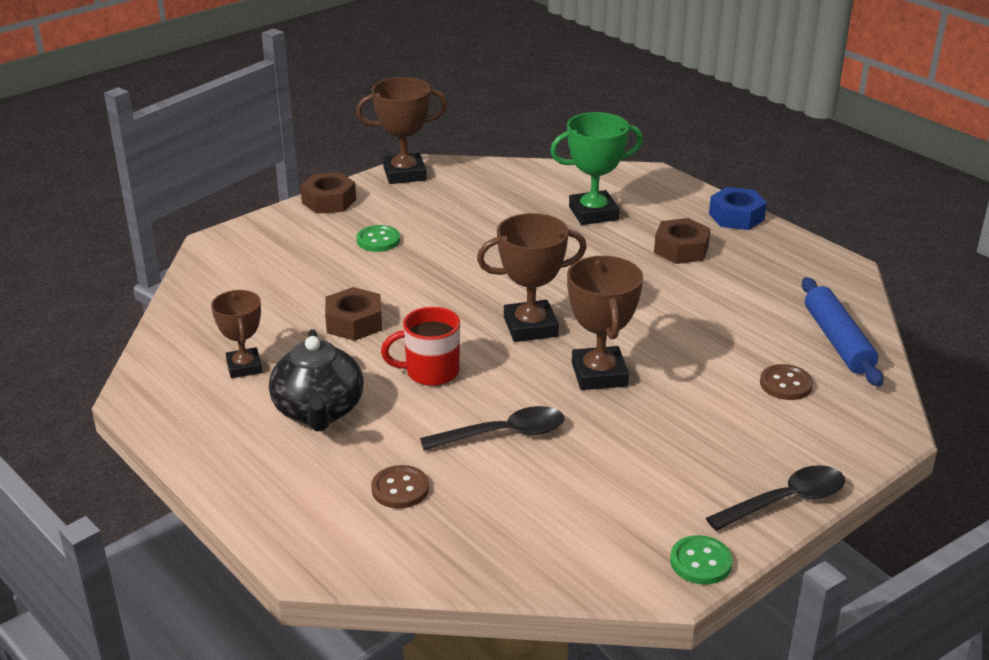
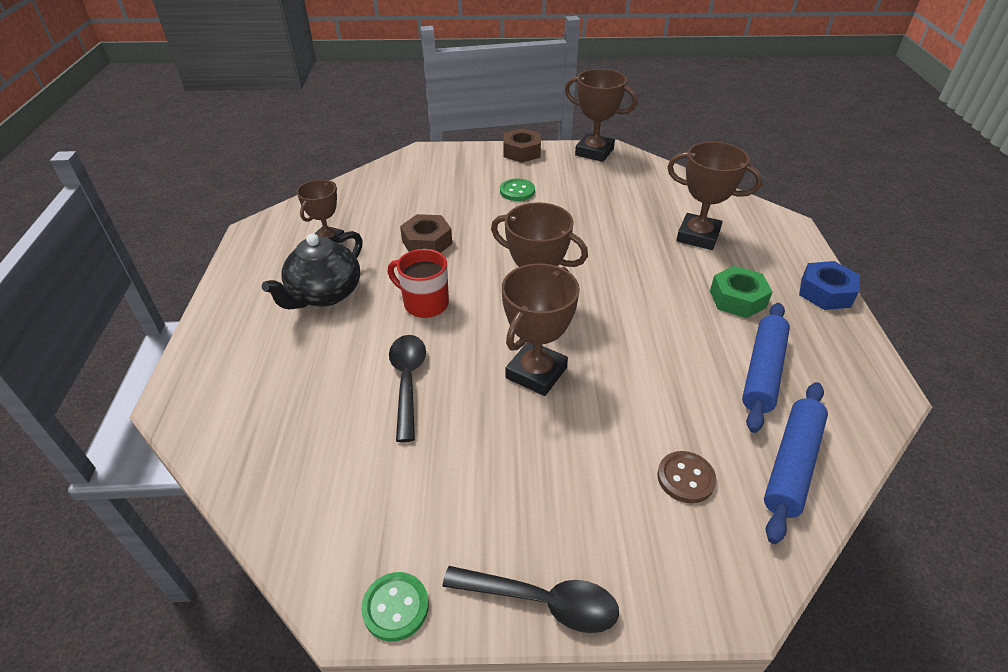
camera: 40 degrees right, 10 degrees up
brown button [371,465,429,509] -> none
black spoon [420,406,564,450] -> black spoon turned 120 degrees counterclockwise [389,335,426,442]
green trophy [550,112,643,225] -> brown trophy [667,142,762,250]
brown nut [654,218,711,264] -> green nut [710,266,772,318]
none -> blue rolling pin [742,303,790,433]

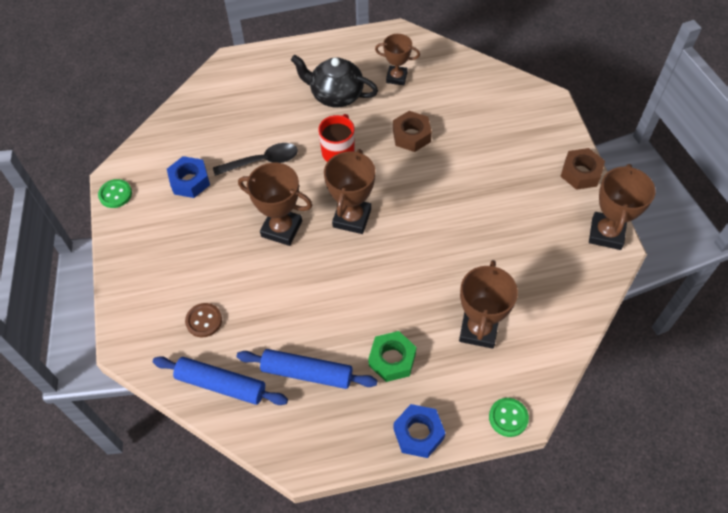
camera: 80 degrees right, 15 degrees up
black spoon [442,566,619,633] -> none
green button [500,179,535,201] -> green button moved to [489,398,529,437]
none -> blue nut [167,156,210,198]

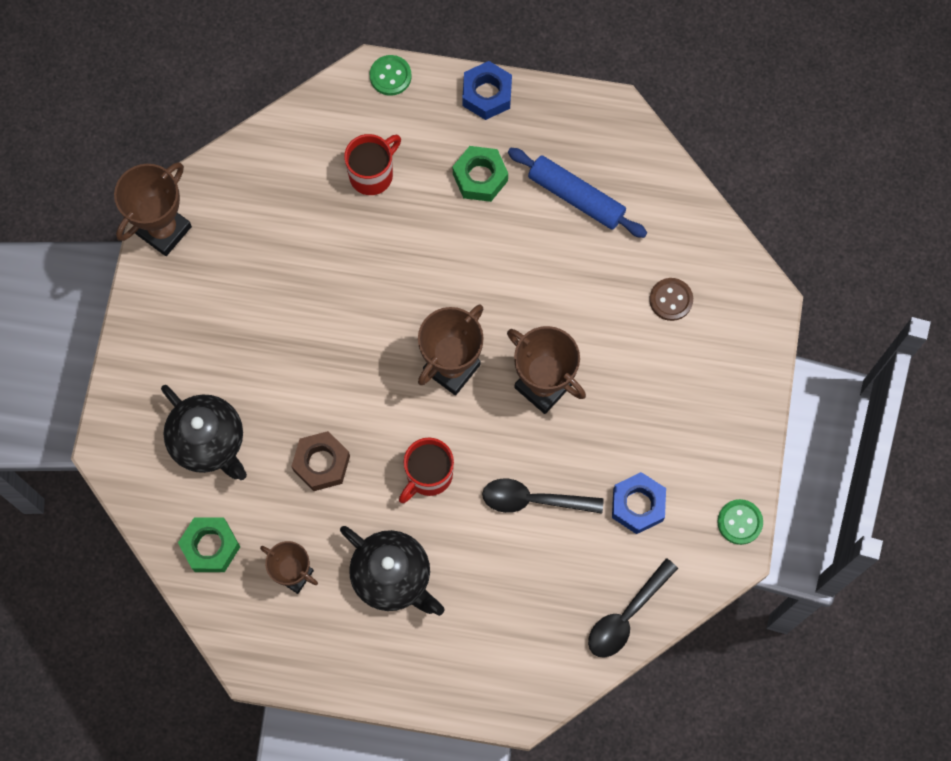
camera: 160 degrees left, 15 degrees up
blue rolling pin [153,356,288,405] -> none
brown trophy [459,260,518,349] -> red mug [344,134,401,195]
brown nut [560,148,605,190] -> none
none -> black teapot [161,385,247,480]
none -> green nut [178,517,240,572]
none -> black spoon [588,558,678,658]

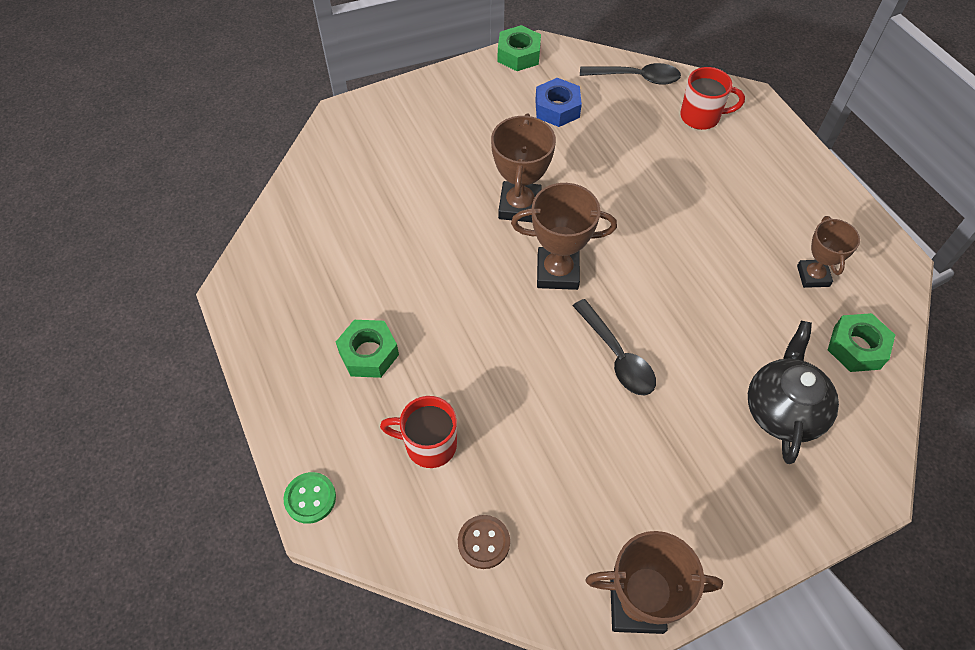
camera: 125 degrees left, 15 degrees down
brown nut [291,431,350,491] -> none
black teapot [340,526,445,616] -> none
red mug [399,438,454,503] -> red mug moved to [680,67,745,130]
blue nut [462,61,512,120] -> none
black spoon [482,479,604,514] -> black spoon moved to [573,299,656,395]
blue rolling pin [508,148,647,238] -> none
brown button [649,278,693,321] -> brown button moved to [458,515,510,569]
green button [717,499,763,545] -> green nut [498,25,541,71]

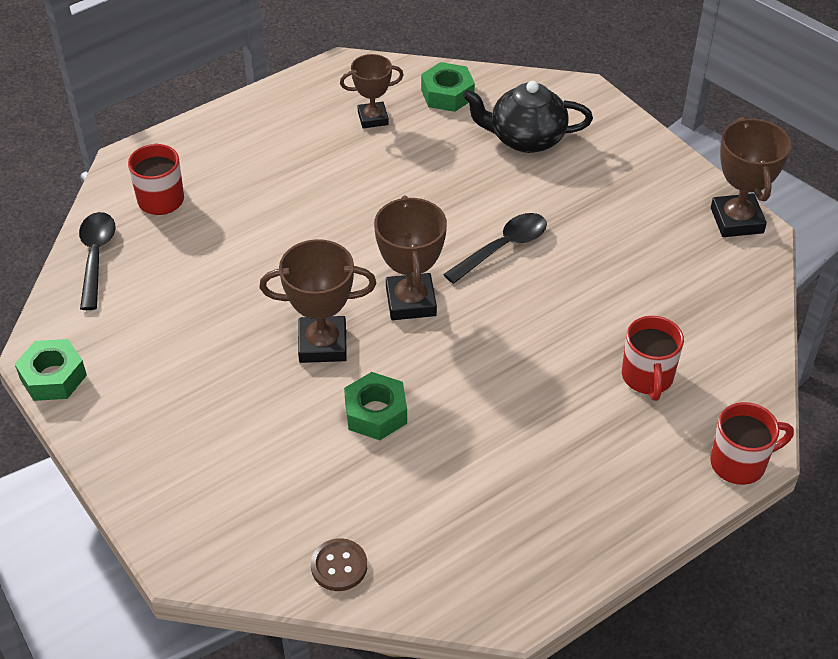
camera: 100 degrees left, 10 degrees down
green button [284,472,336,524] -> red mug [710,402,794,485]
green nut [336,320,399,378] -> green nut moved to [344,372,407,440]
brown button [458,515,510,569] -> brown button moved to [311,538,367,591]
blue nut [535,78,582,127] -> none

